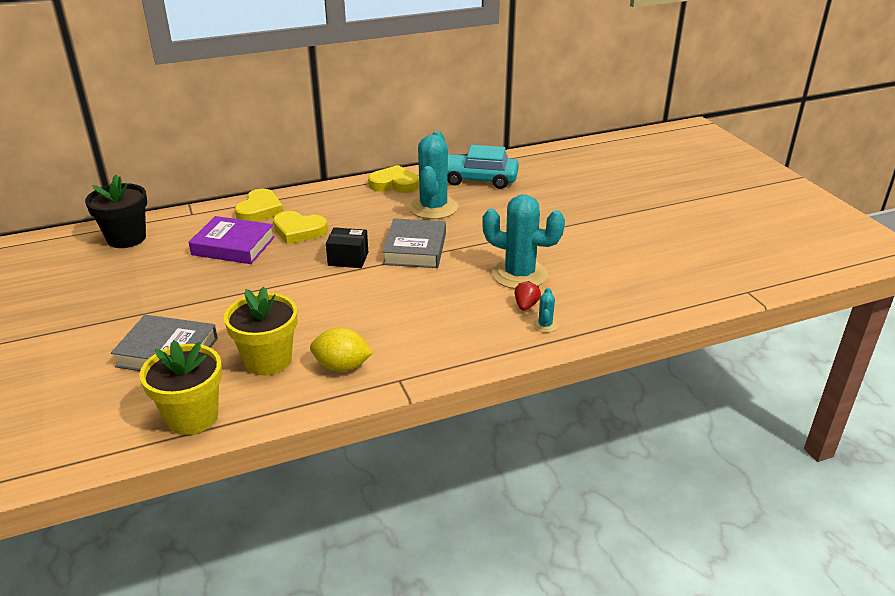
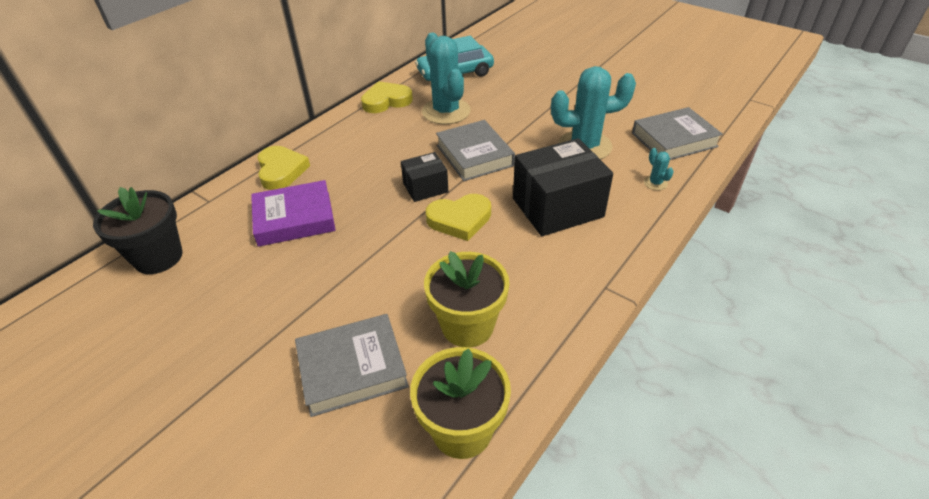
camera: 30 degrees left, 10 degrees up
yellow heart [273,211,328,244] -> yellow heart moved to [426,194,491,241]
yellow lemon [310,327,373,372] -> none
red strawberry [515,281,541,311] -> none
none -> black box [513,138,613,236]
none -> grey book [632,107,723,160]

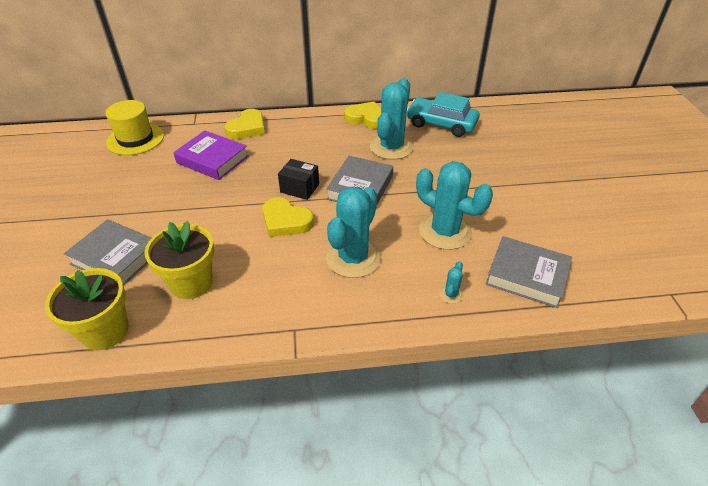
camera: 45 degrees right, 0 degrees up
black flower pot [93,187,183,274] -> yellow hat [105,100,164,155]
black box [513,138,613,236] -> turquoise cactus [326,187,381,278]

